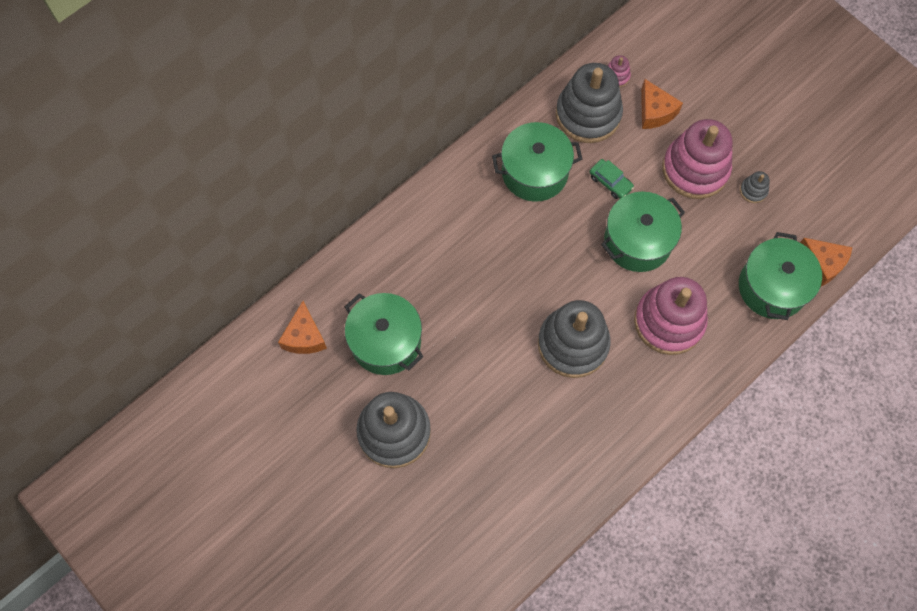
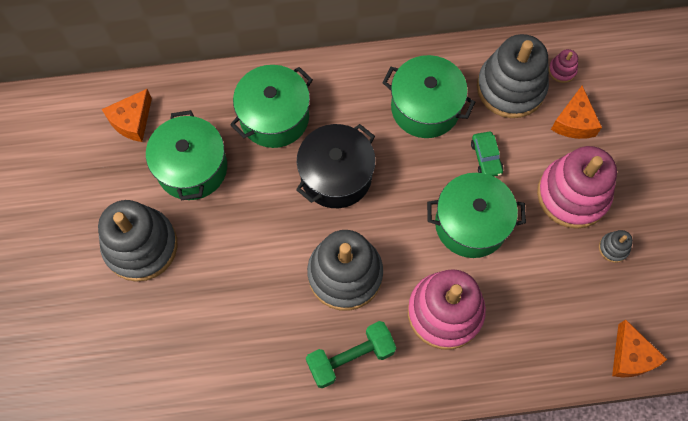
camera: 35 degrees right, 0 degrees up
green pot [739,232,822,320] -> green pot moved to [230,65,313,148]
none -> black pot [296,124,375,208]
none -> green dumbbell [306,321,396,388]

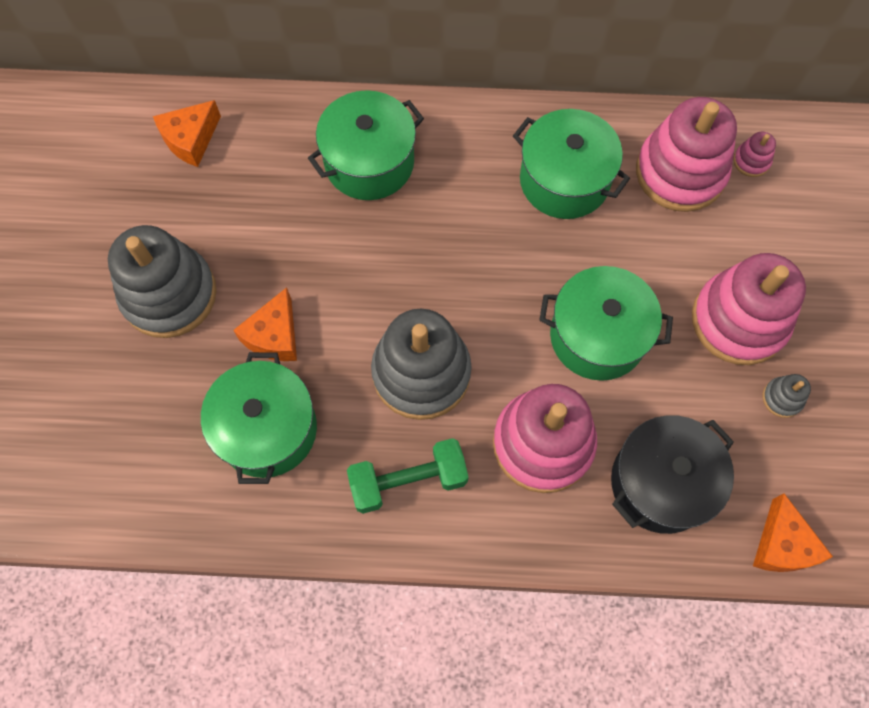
camera: 10 degrees right, 0 degrees up
green pot [146,110,227,200] -> green pot moved to [201,352,317,484]
black pot [296,124,375,208] -> black pot moved to [611,415,734,534]
green car [471,131,503,177] -> none
grey stacking toy [477,34,549,118] -> pink stacking toy [636,97,737,212]
orange cheese [551,86,602,139] -> orange cheese moved to [233,287,297,361]

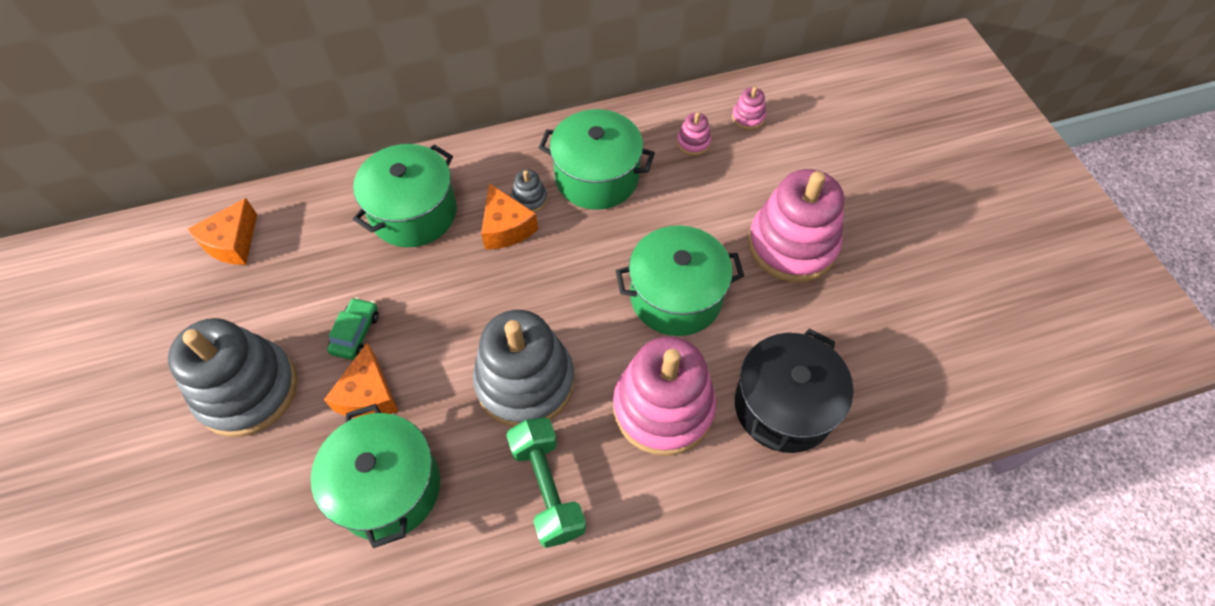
camera: 20 degrees left, 10 degrees down
green dumbbell [347,438,469,514] -> green dumbbell turned 75 degrees counterclockwise [506,417,586,548]
pink stacking toy [636,97,737,212] -> pink stacking toy [677,112,711,156], size x0.41
orange cheese [753,493,833,572] -> orange cheese moved to [481,183,538,249]
grey stacking toy [762,374,811,418] -> grey stacking toy moved to [511,170,547,213]
none -> green car [327,297,379,360]

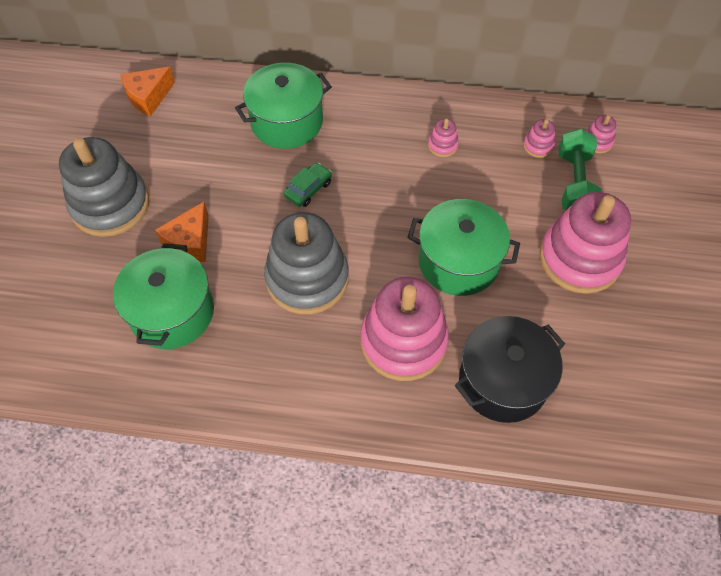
camera: 25 degrees right, 0 degrees up
green car [327,297,379,360] -> green car moved to [284,163,332,207]
orange cheese [481,183,538,249] -> none
green dumbbell [506,417,586,548] -> green dumbbell moved to [558,129,602,211]
grey stacking toy [511,170,547,213] -> none
green pot [539,109,655,210] -> pink stacking toy [428,119,459,157]

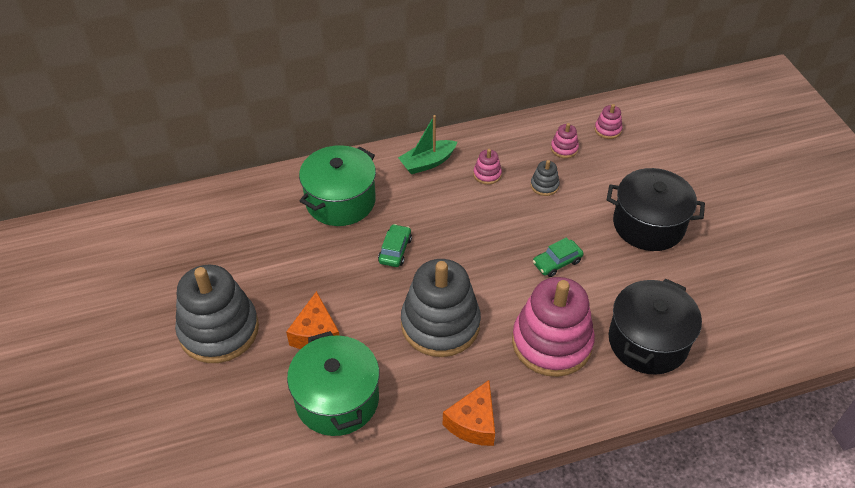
camera: 25 degrees left, 10 degrees down
orange cheese [120,67,175,116] -> orange cheese moved to [443,380,495,446]
green pot [407,199,520,296] -> green car [533,237,584,277]
pink stacking toy [540,192,631,294] -> black pot [607,168,705,251]
green dumbbell [558,129,602,211] -> none
none -> green boat [398,115,457,174]
none -> grey stacking toy [530,160,560,196]

